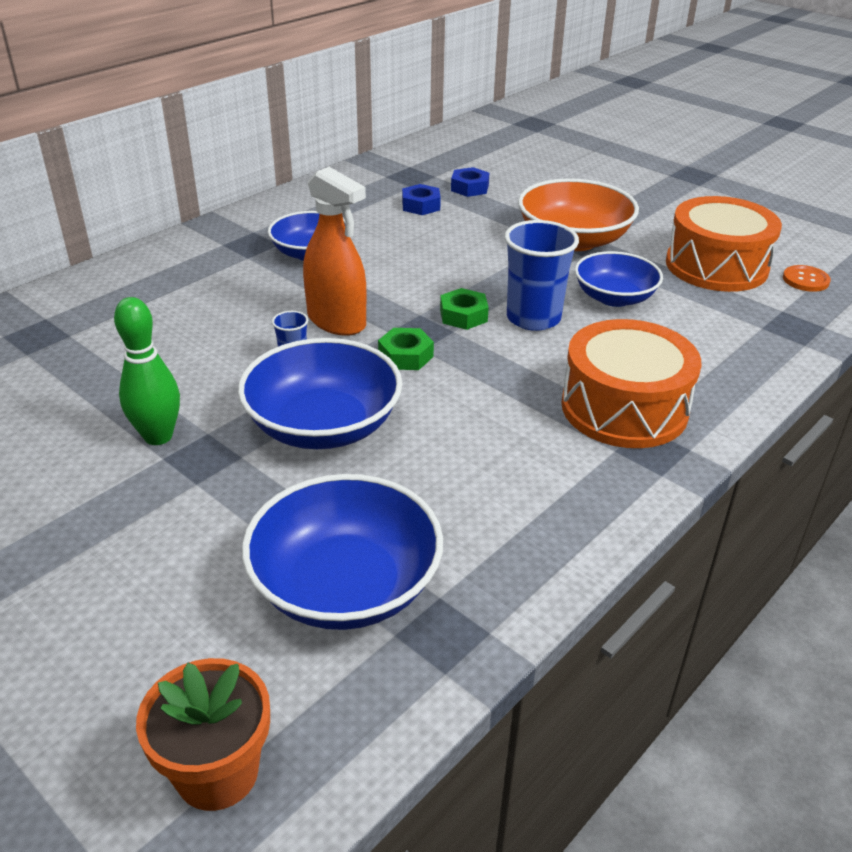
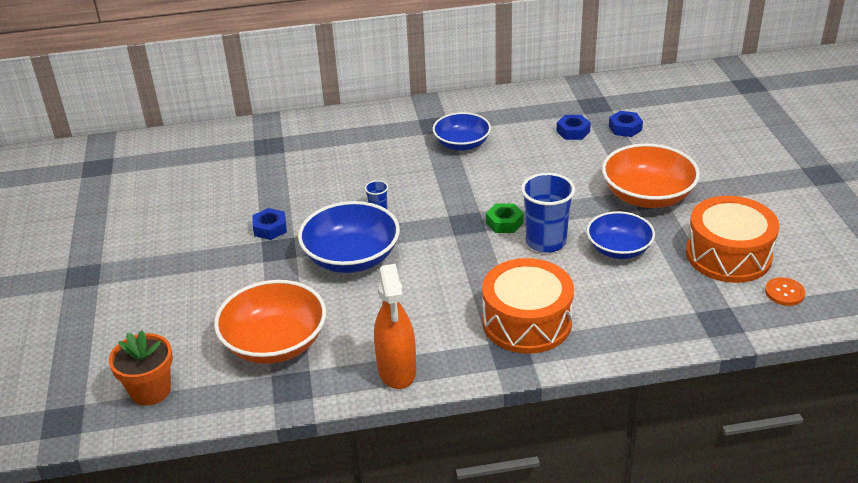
camera: 40 degrees right, 0 degrees up
green bowling pin [114,297,180,445] -> blue nut [252,208,287,240]
blue bowl [242,474,443,630] -> orange bowl [214,280,326,364]
orange spray bottle [303,167,367,336] -> orange spray bottle moved to [374,264,416,389]
green nut [378,328,434,370] -> none

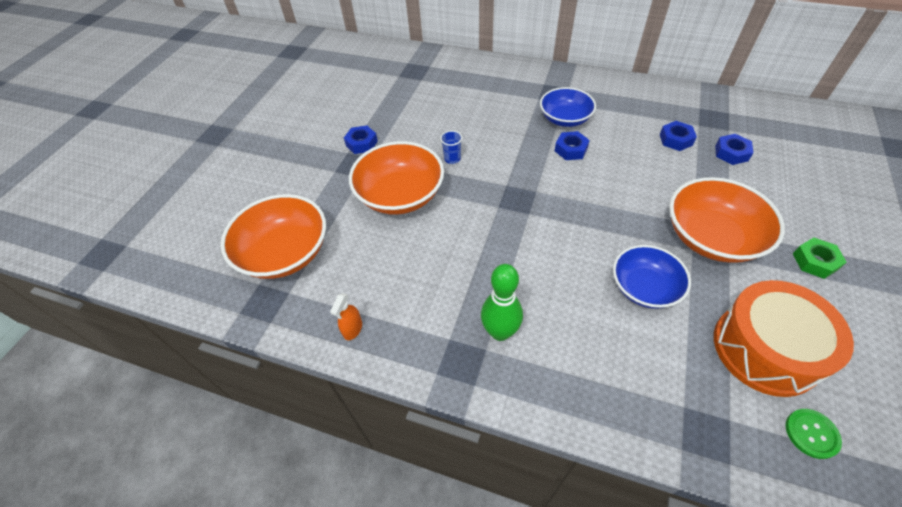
camera: 30 degrees right, 15 degrees up
orange flower pot [109,330,173,406] -> none
blue bowl [298,201,400,273] -> orange bowl [349,141,444,215]
orange spray bottle [374,264,416,389] -> orange spray bottle [330,293,362,340], size x0.46
orange drum [482,258,574,354] -> green bowling pin [481,264,523,341]
green nut [486,203,524,233] -> green nut moved to [793,238,846,279]
blue cup [521,173,575,253] -> none
orange button [765,277,805,306] -> green button [786,409,842,459]
none -> blue nut [555,131,590,160]

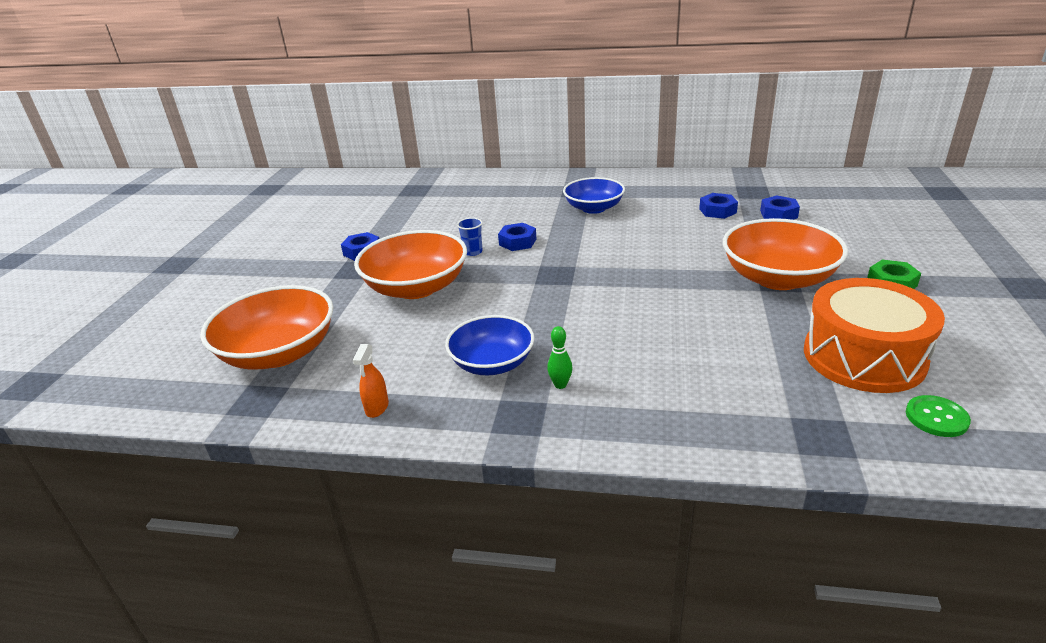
camera: 10 degrees left, 20 degrees down
green bowling pin [481,264,523,341] -> green bowling pin [547,326,573,389], size x0.51
blue nut [555,131,590,160] -> blue nut moved to [498,223,536,251]
blue bowl [613,245,691,309] -> blue bowl moved to [445,315,534,375]

